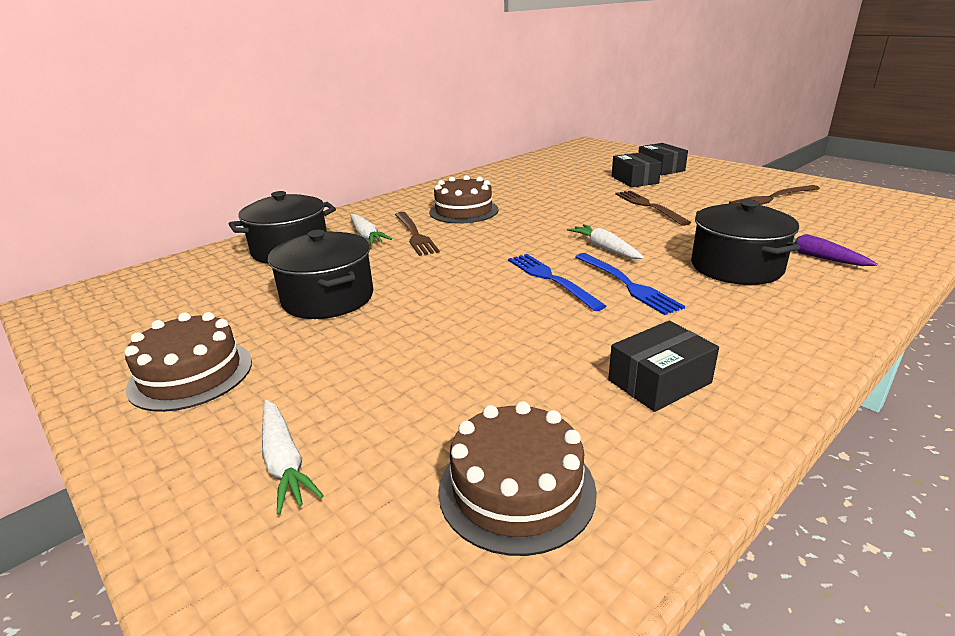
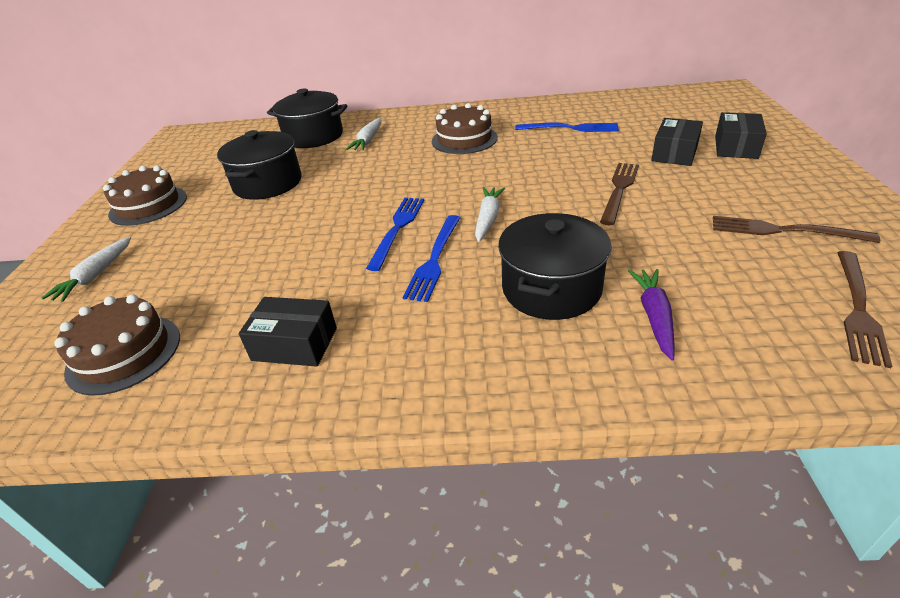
camera: 45 degrees right, 10 degrees up
brown fork [395,212,440,256] -> brown fork moved to [837,251,892,368]
none -> blue fork [515,122,619,132]

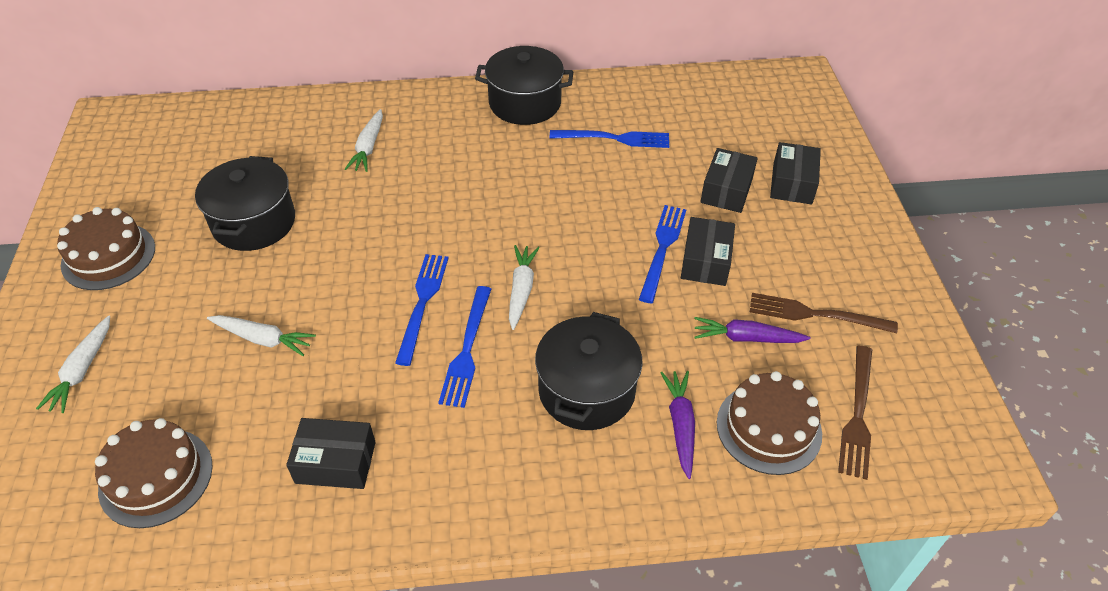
camera: 10 degrees left, 10 degrees up
black pot [267,89,347,148] -> black pot moved to [475,46,574,125]
brown cake [432,103,498,154] -> brown cake moved to [717,371,822,475]
brown fork [600,163,639,225] -> blue fork [639,205,686,303]
none -> white carrot [207,315,316,356]
none -> black box [681,217,735,286]
none -> purple carrot [694,317,811,343]

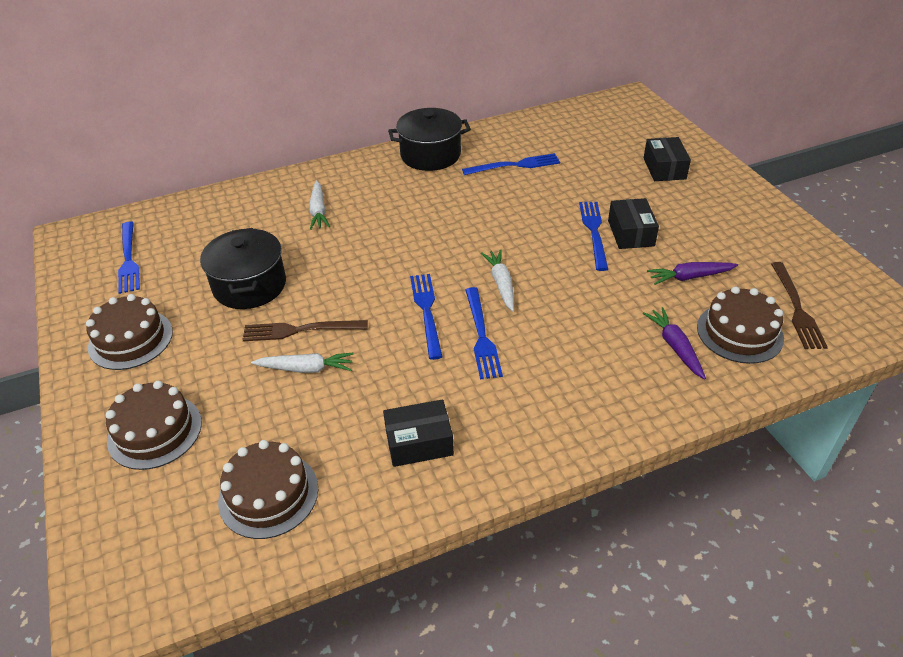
camera: 15 degrees left, 5 degrees down
white carrot [36,316,110,413] -> brown cake [105,381,202,470]
black pot [535,312,643,430] -> none
black box [700,148,758,213] -> none
brown fork [750,293,898,333] -> brown fork moved to [242,320,368,341]
none -> blue fork [118,221,140,294]

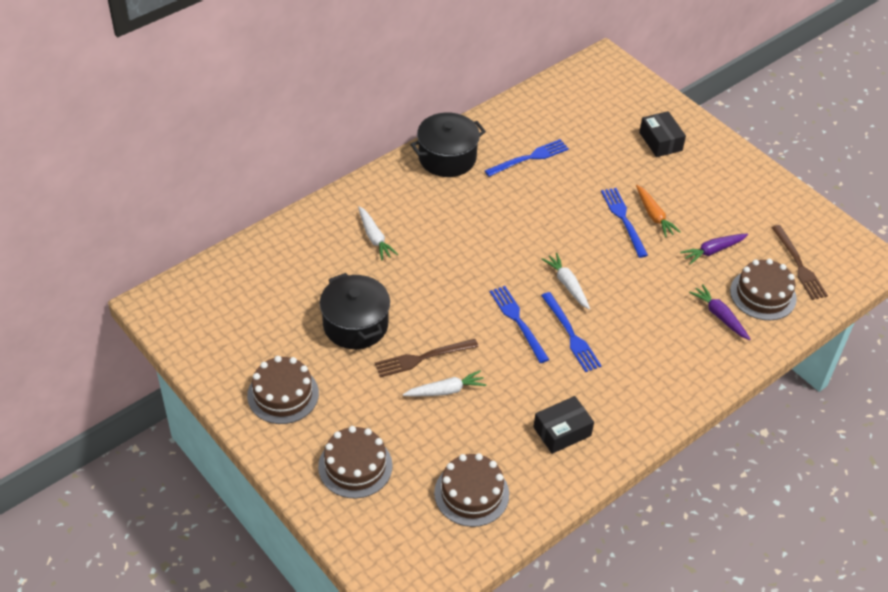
camera: 20 degrees left, 5 degrees up
blue fork [118,221,140,294] -> none
black box [608,198,659,249] -> orange carrot [636,185,681,238]

